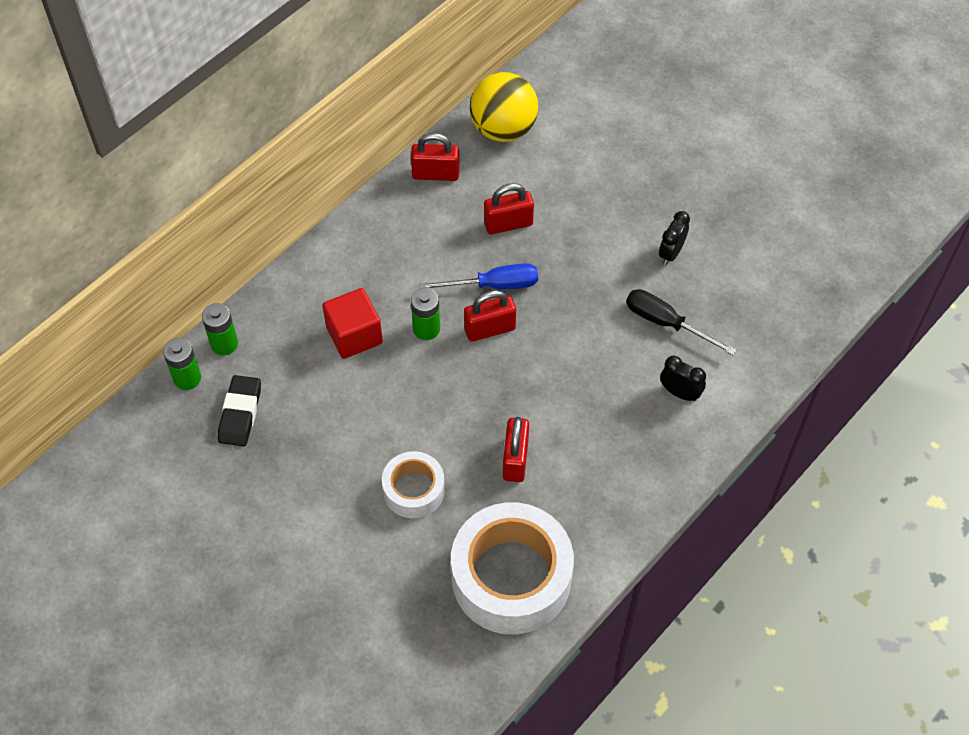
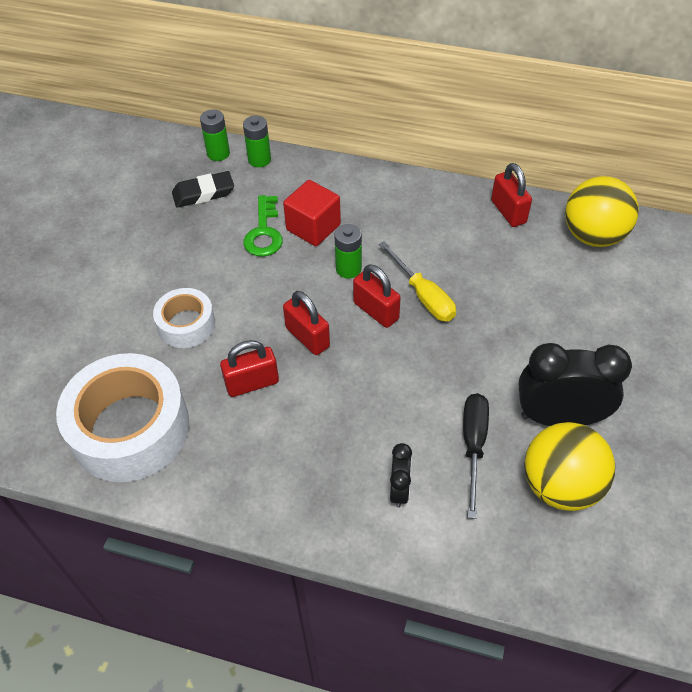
camera: 65 degrees right, 5 degrees down
blue screwdriver [419,263,538,289] -> yellow screwdriver [379,241,456,322]
red padlock [484,183,534,234] -> red padlock moved to [283,291,330,355]
black clock [659,211,690,265] -> black clock [518,343,632,426], size x2.00
none -> green key [243,195,283,257]
none -> yellow ball [524,422,615,511]

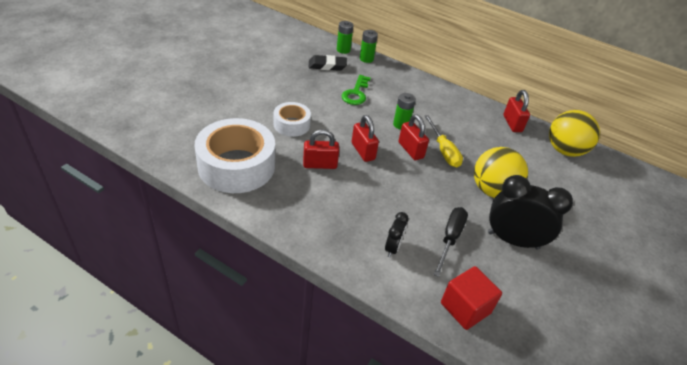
camera: 10 degrees right, 10 degrees down
red cube [283,180,341,246] -> red cube moved to [441,266,502,330]
yellow ball [524,422,615,511] -> yellow ball moved to [474,147,528,198]

